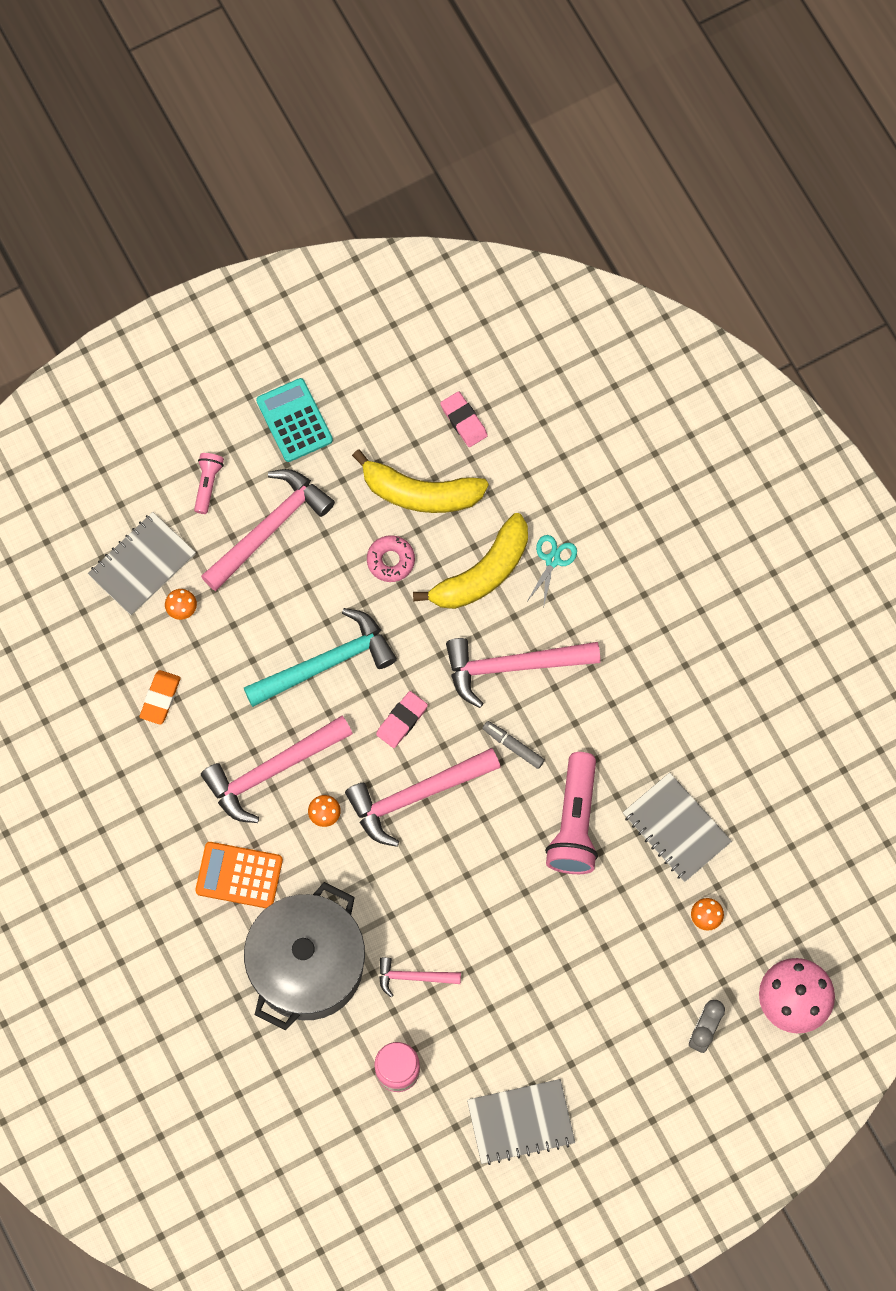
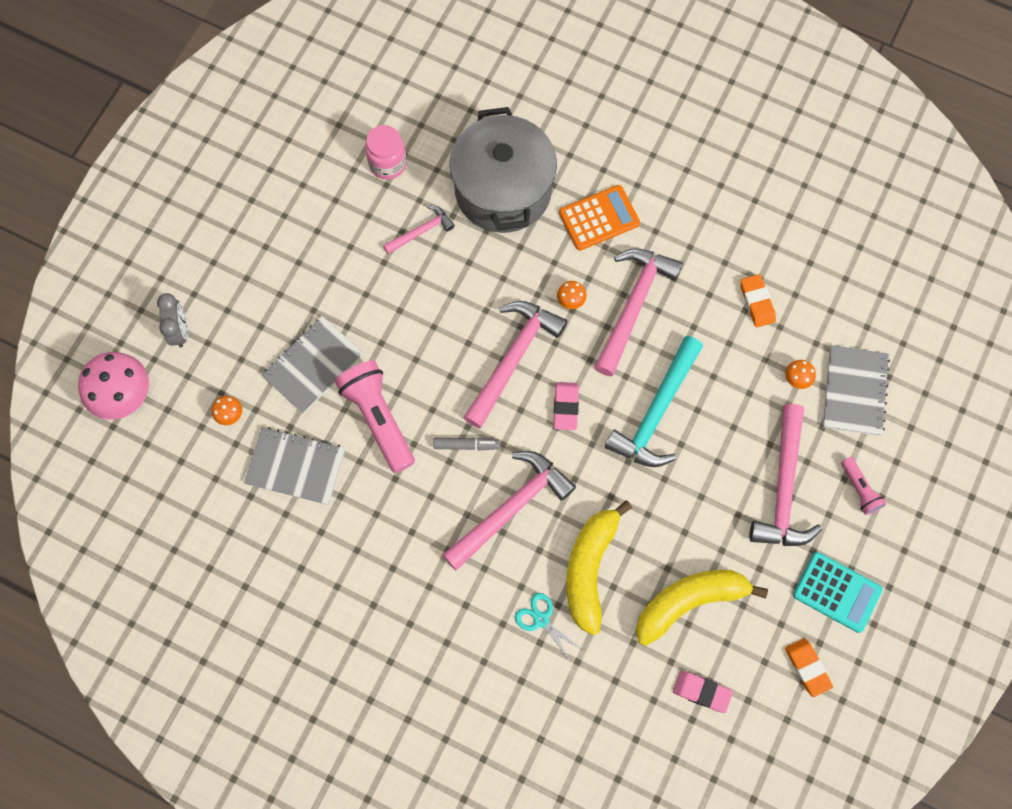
camera: 145 degrees right, 0 degrees up
pink donut [367,535,415,582] -> none
grey notebook [467,1079,575,1165] -> grey notebook moved to [262,316,363,414]
turquoise scissors [528,535,577,605] -> turquoise scissors turned 150 degrees clockwise [515,593,583,661]
none -> orange eraser [785,638,833,697]

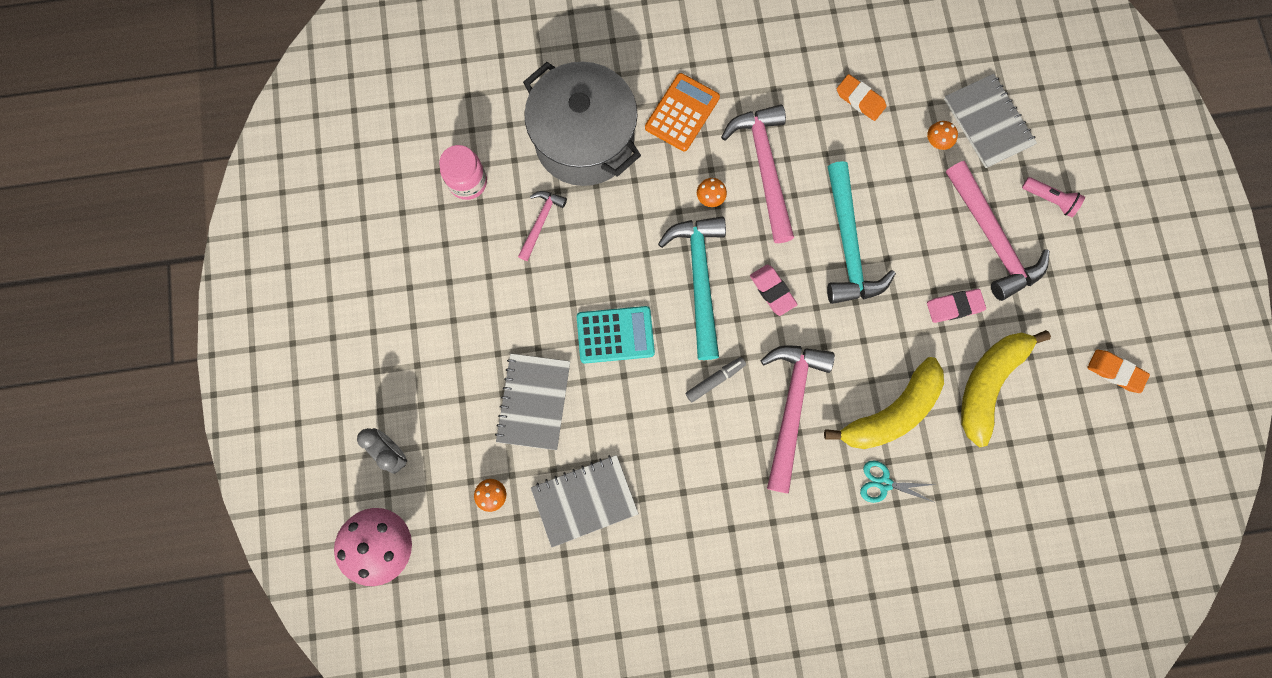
camera: 35 degrees left, 5 degrees up
pink flashlight [335,360,415,473] -> none
pink hammer [463,301,568,429] -> turquoise hammer [658,216,726,360]
yellow banana [567,500,632,635] -> yellow banana turned 105 degrees counterclockwise [824,357,944,449]
pink eraser [673,671,733,713] -> pink eraser moved to [927,289,986,323]
turquoise calculator [793,552,883,633] -> turquoise calculator moved to [577,306,655,363]

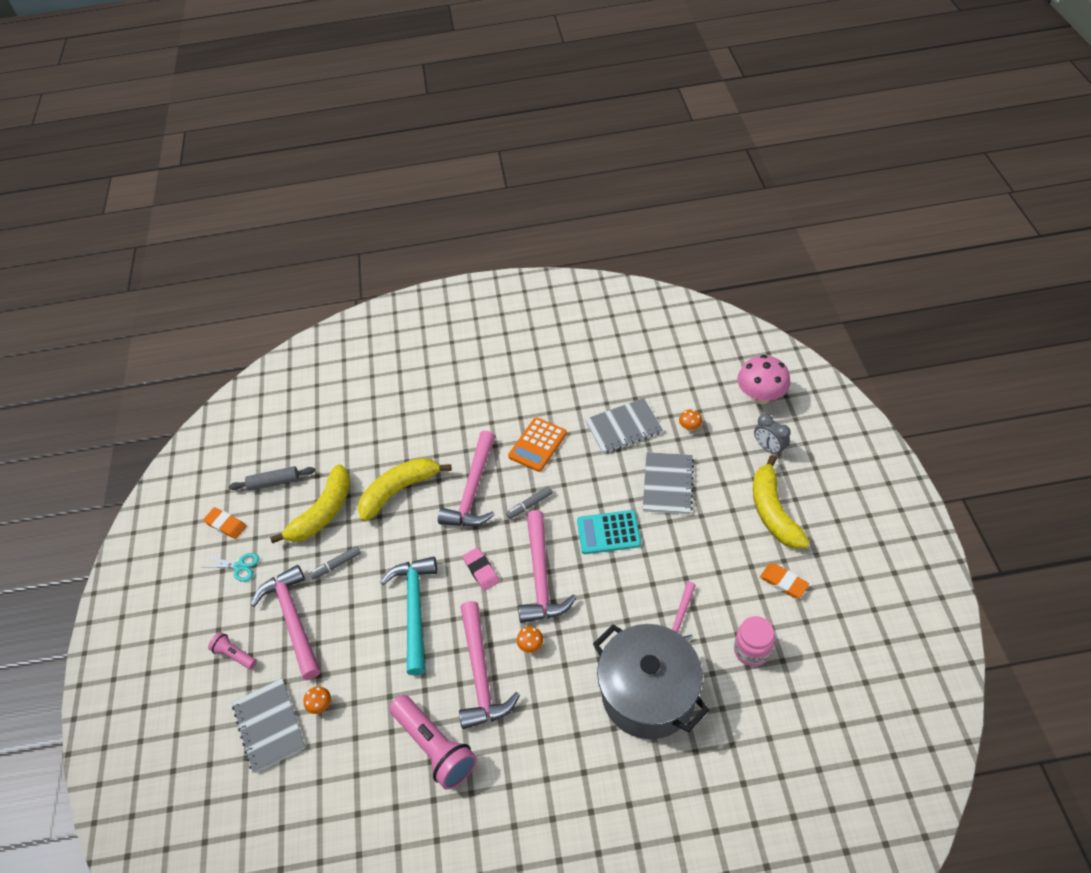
camera: 175 degrees left, 25 degrees down
orange calculator [645,73,720,151] -> orange calculator moved to [508,417,567,472]
turquoise hammer [658,216,726,360] -> pink hammer [518,510,577,623]
orange eraser [837,74,887,121] -> orange eraser moved to [760,564,809,598]
turquoise scissors [860,460,937,503] -> turquoise scissors moved to [200,553,259,582]
pink eraser [927,289,986,323] -> grey marker [309,546,361,580]
none -> grey rolling pin [229,466,315,491]
none -> pink flashlight [390,695,477,790]
none -> yellow banana [753,455,810,549]

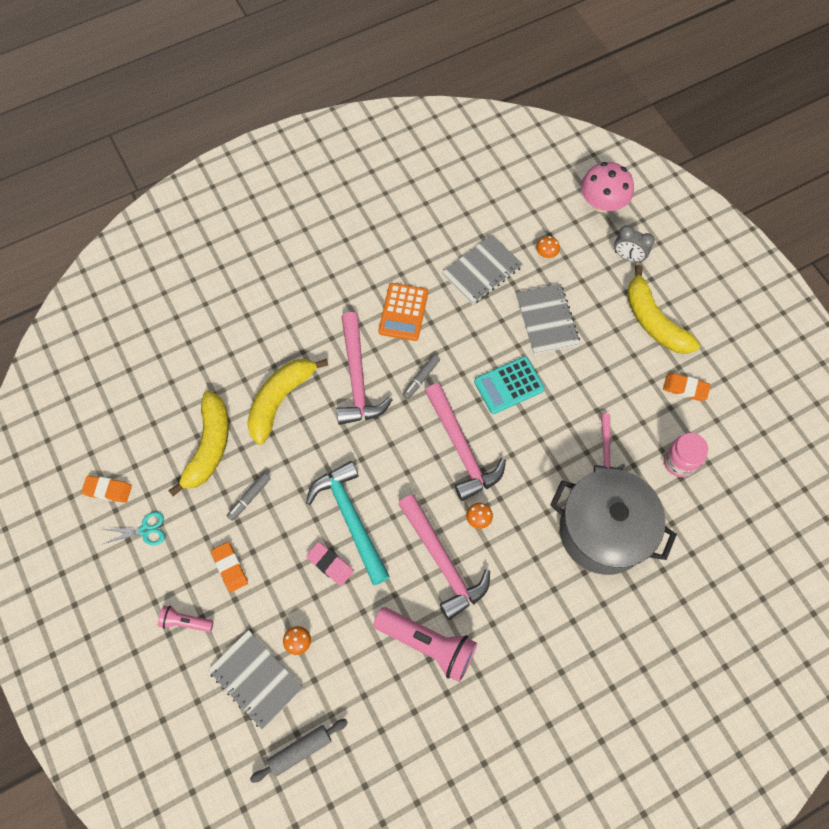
camera: 25 degrees left, 15 degrees up
grey rolling pin [229,466,315,491] -> grey rolling pin moved to [250,719,348,783]
pink hammer [251,565,320,680] -> orange eraser [211,542,248,592]
pink eraser [462,547,500,591] -> pink eraser moved to [306,542,354,586]

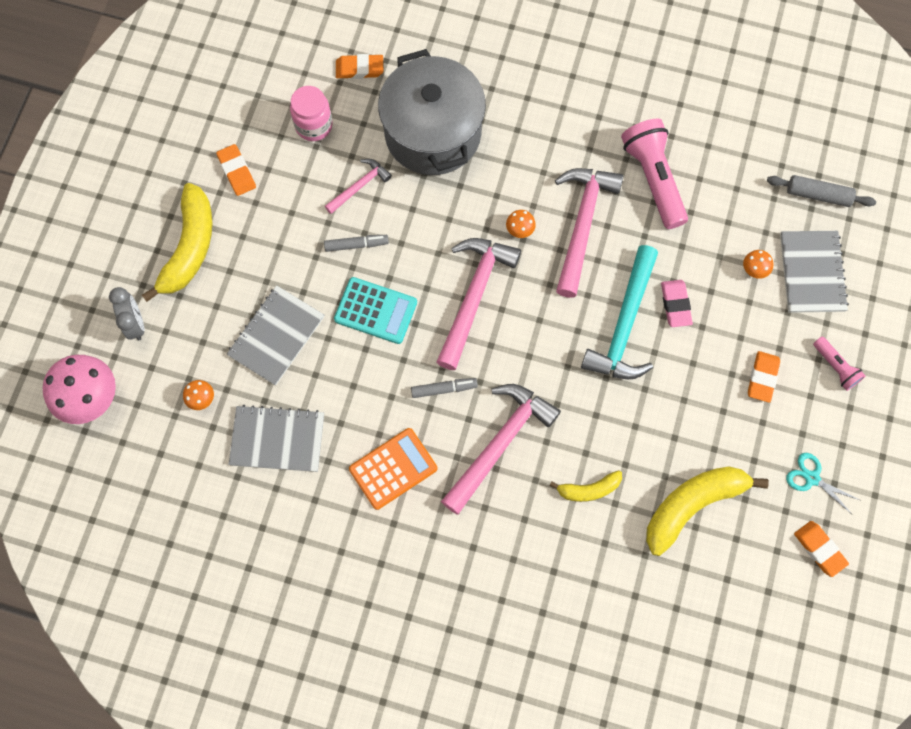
camera: 135 degrees left, 5 degrees up
grey marker [227,473,271,521] -> grey marker moved to [324,235,389,252]
yellow banana [247,359,328,445] -> yellow banana [549,470,622,502], size x0.53
none -> orange eraser [336,54,383,79]

